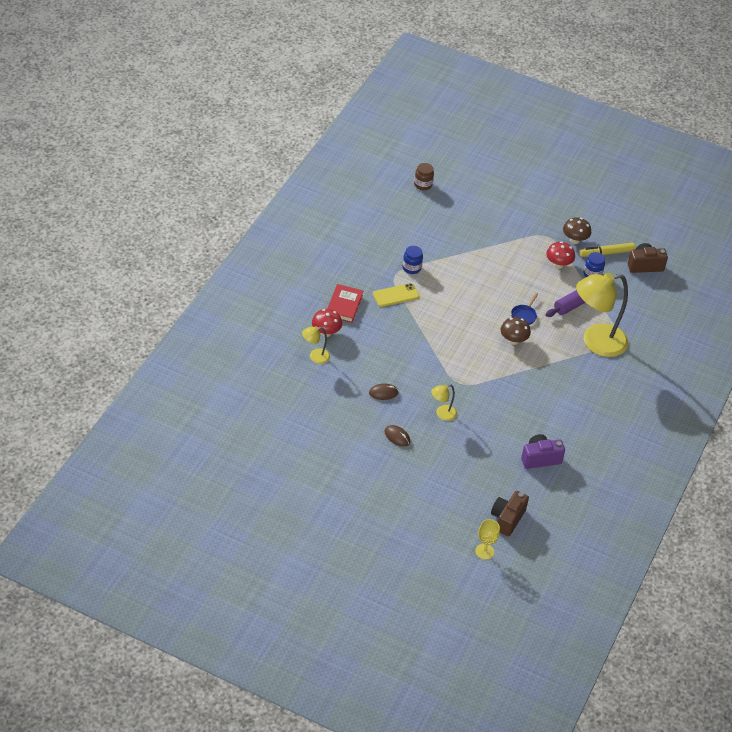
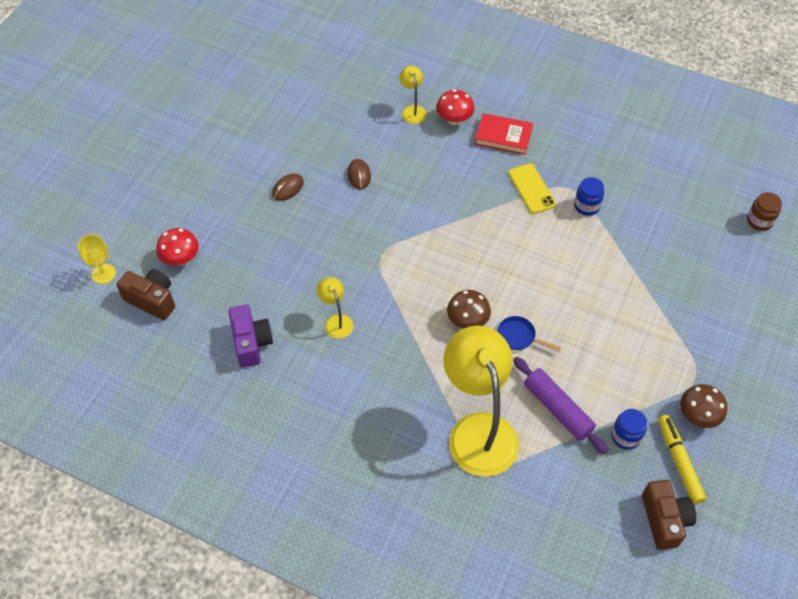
camera: 95 degrees right, 10 degrees up
yellow lamp [431,384,457,421] -> yellow lamp moved to [317,277,353,339]
red mushroom [546,241,575,269] -> red mushroom moved to [156,228,199,265]

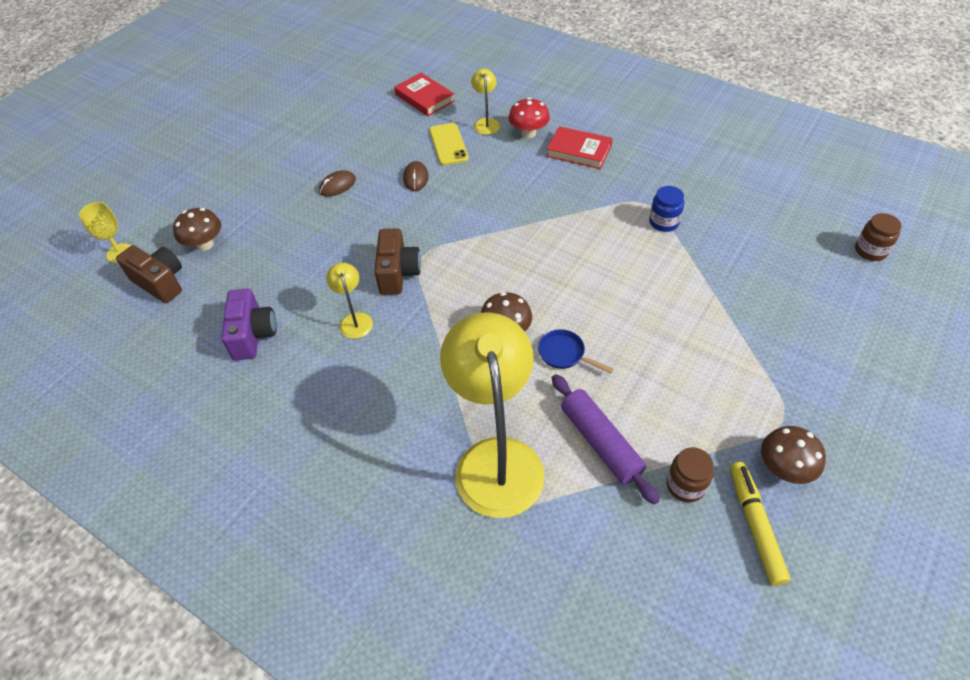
camera: 10 degrees right, 5 degrees down
red mushroom [156,228,199,265] -> brown mushroom [173,208,221,251]
yellow phone [508,164,556,214] -> yellow phone moved to [429,123,469,166]
blue jar [611,409,647,450] -> brown jar [666,447,714,503]
brown camera [642,480,696,550] -> brown camera moved to [374,228,421,295]
none -> red book [394,73,455,116]

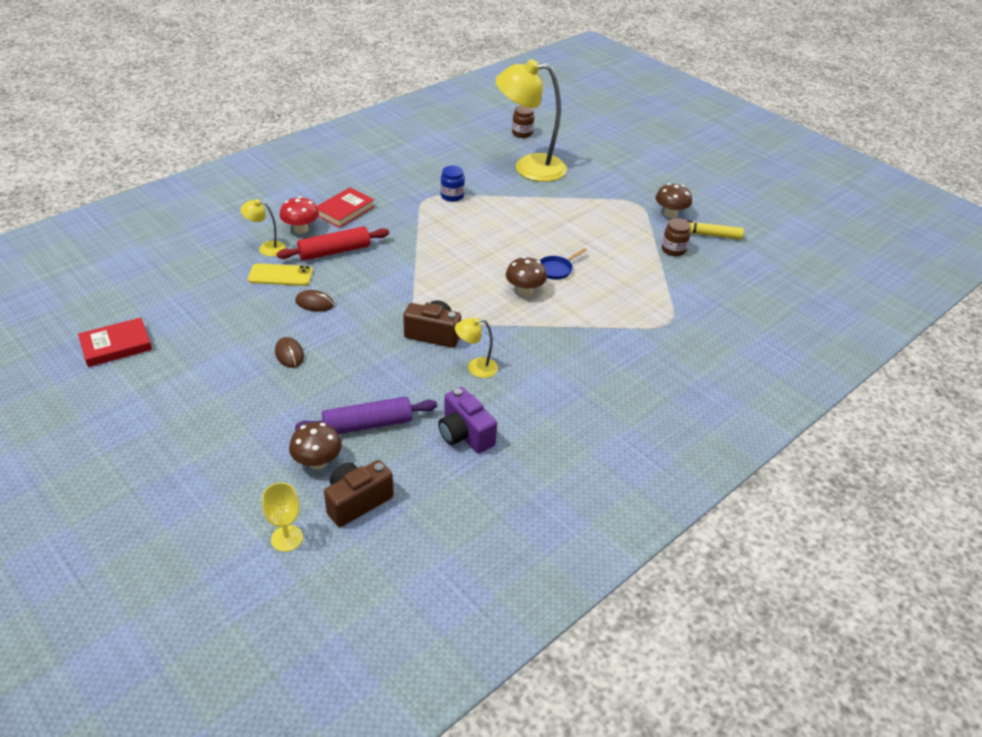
camera: 80 degrees left, 10 degrees down
purple camera [221,288,277,360] -> purple camera turned 135 degrees counterclockwise [438,387,497,453]
red book [394,73,455,116] -> red book moved to [78,317,152,367]
yellow lamp [440,312,544,518] -> yellow lamp moved to [496,59,567,182]
purple rolling pin [552,374,660,505] -> purple rolling pin moved to [295,397,437,434]
none -> red rolling pin [277,226,389,261]

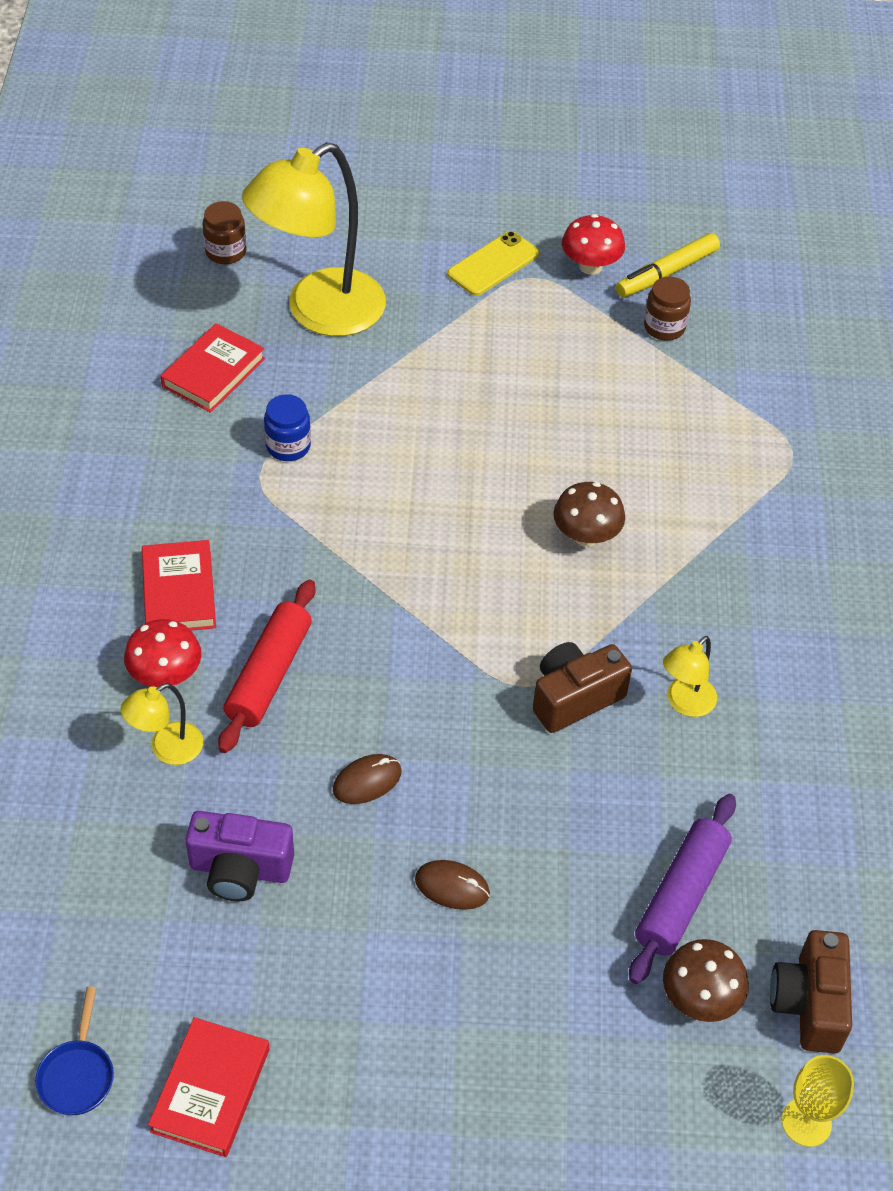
camera: 45 degrees left, 10 degrees up
yellow phone [248,263,313,286] -> yellow phone moved to [447,231,539,296]
purple camera [438,387,497,453] -> purple camera moved to [186,811,294,902]
blue pan [540,248,587,280] -> blue pan moved to [35,987,114,1115]
brown mushroom [655,183,692,218] -> red mushroom [562,214,625,275]
none -> red book [160,323,265,413]

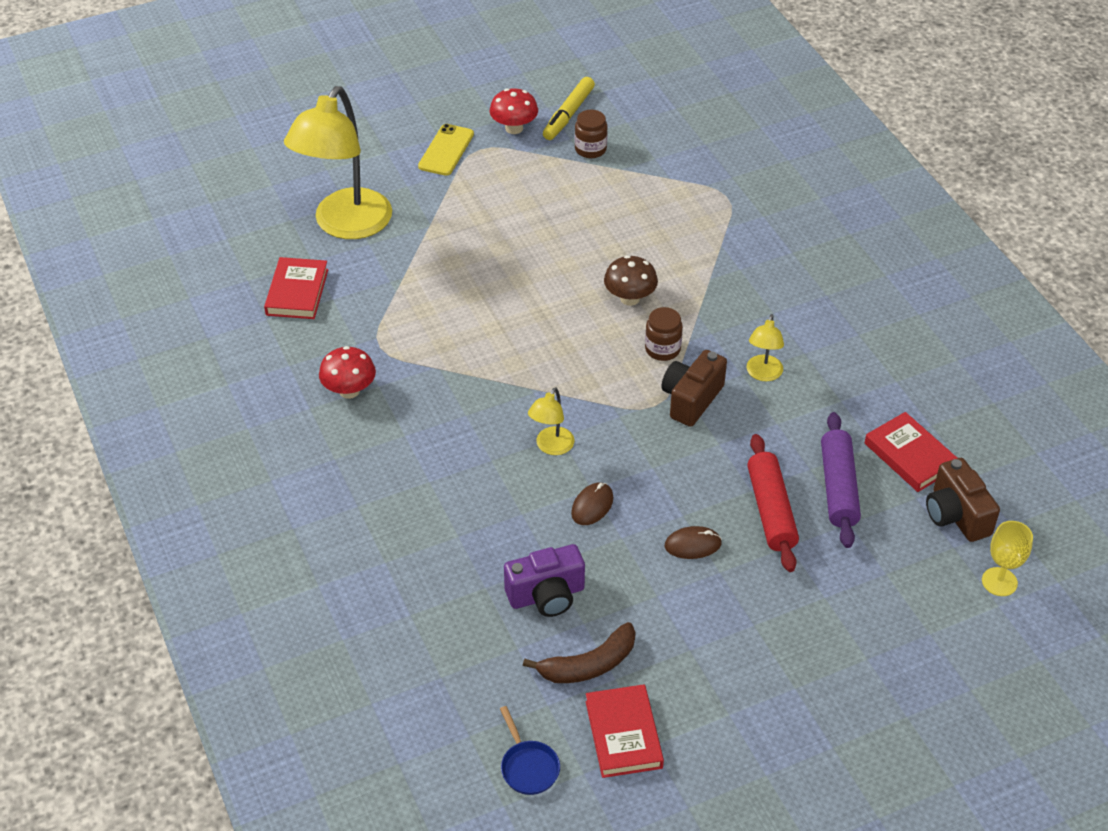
camera: 25 degrees left, 5 degrees down
yellow lamp [121,683,203,765] -> yellow lamp moved to [528,387,575,455]
red mushroom [124,619,201,687] -> red mushroom moved to [319,346,376,399]
red book [142,540,216,630] -> red book moved to [865,412,957,492]
brown jar [202,201,247,264] -> brown jar moved to [645,307,683,361]
red rolling pin [218,579,315,753] -> red rolling pin moved to [747,434,799,572]
blue jar [264,394,311,461] -> none
brown mushroom [663,939,749,1022] -> none
none -> brown banana [523,622,636,683]

